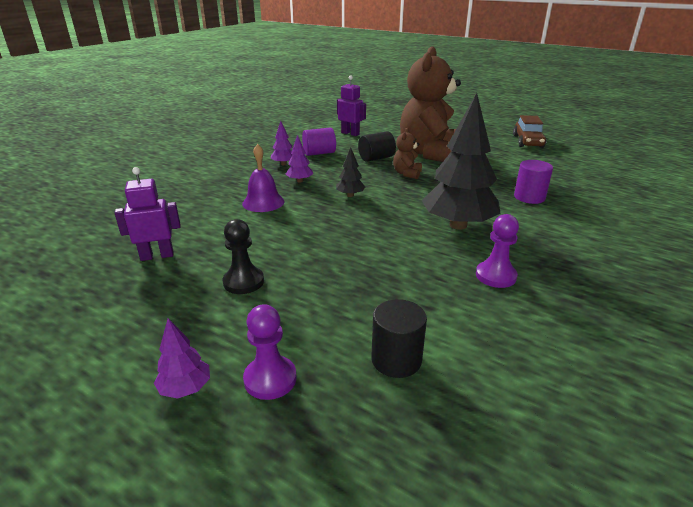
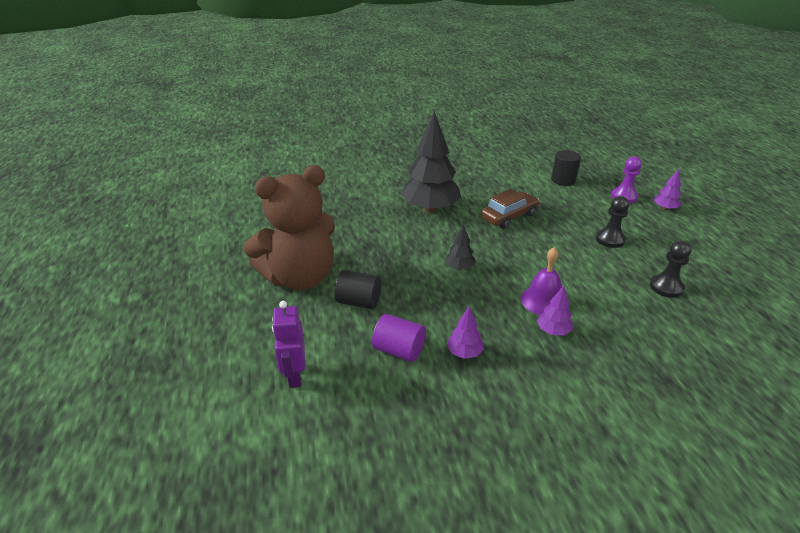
camera: 135 degrees left, 5 degrees up
purple robot [114,167,181,261] -> black pawn [650,240,691,298]
purple tree [286,135,313,183] -> purple tree moved to [537,285,573,335]
brown teddy bear [393,128,422,179] -> none
purple pawn [476,214,519,288] -> none
brown car [513,115,546,148] -> brown car moved to [481,189,539,229]
purple cylinder [514,160,553,204] -> none

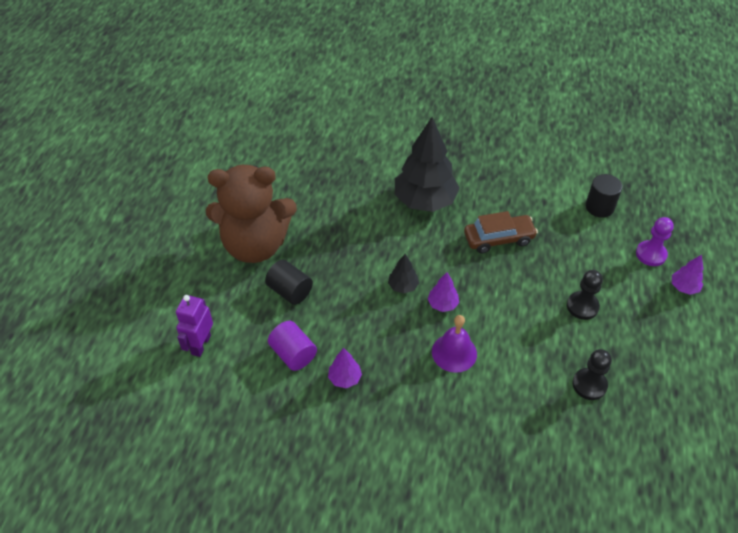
camera: 25 degrees right, 15 degrees up
purple tree [537,285,573,335] -> purple tree moved to [428,272,459,312]

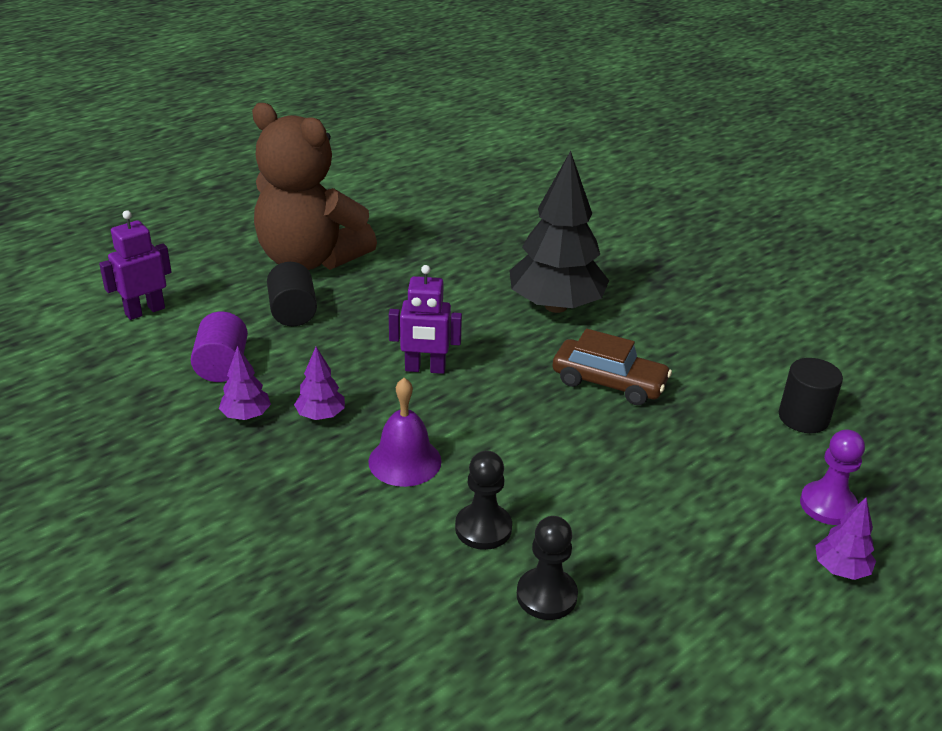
camera: 35 degrees right, 15 degrees down
black tree [388,254,419,293] -> purple robot [389,265,462,374]
purple tree [428,272,459,312] -> purple tree moved to [294,347,345,420]
black pawn [567,270,603,320] -> black pawn moved to [455,451,512,550]

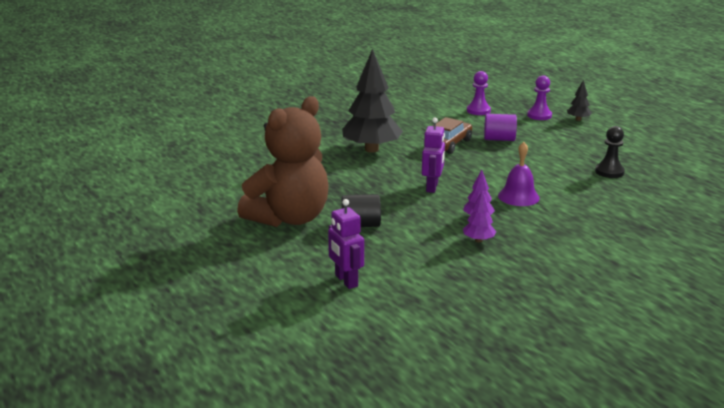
camera: 80 degrees left, 10 degrees down
purple cylinder [191,312,248,382] -> purple cylinder moved to [484,114,517,141]
black pawn [455,451,512,550] -> none
black cylinder [779,358,843,433] -> purple pawn [467,71,491,115]
purple tree [815,498,876,580] -> black tree [567,80,592,121]

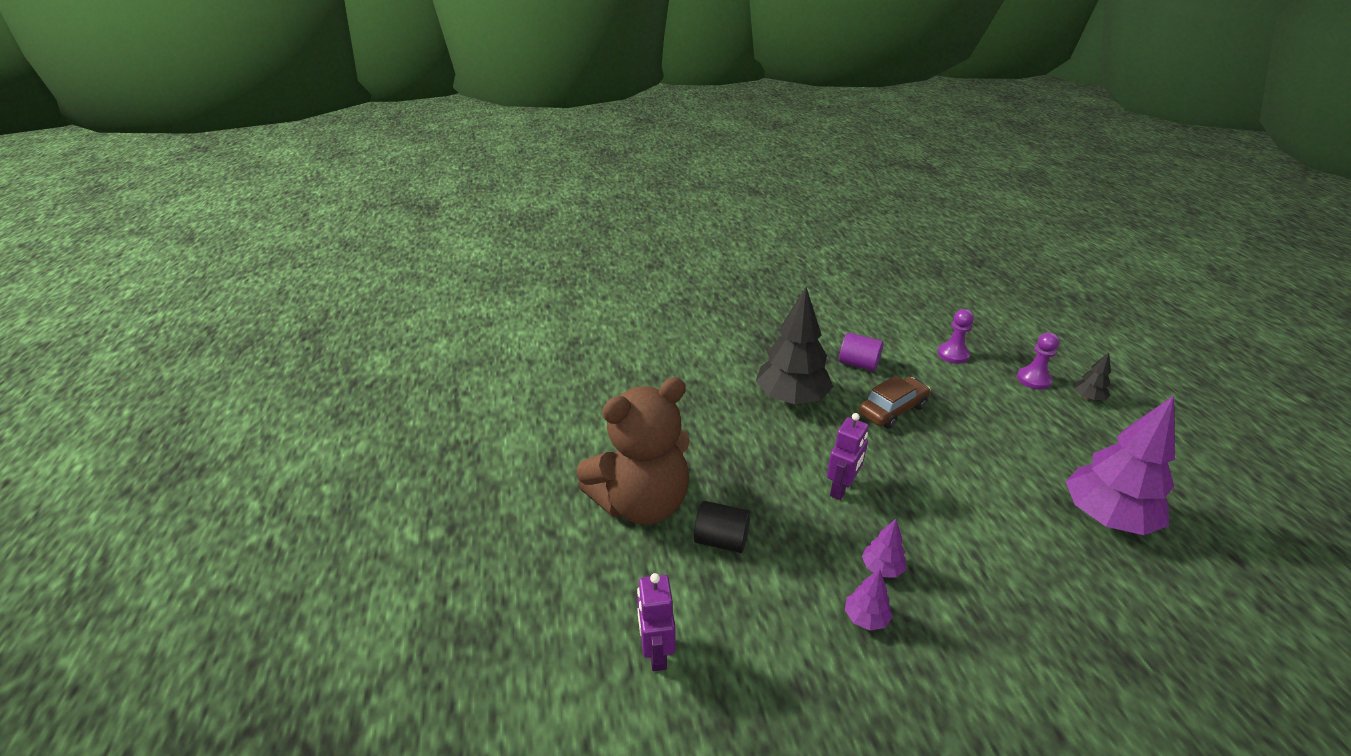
camera: 20 degrees right, 10 degrees up
purple cylinder [484,114,517,141] -> purple cylinder moved to [839,332,883,371]
purple bell [498,142,540,206] -> none
black pawn [595,126,625,178] -> purple tree [1065,396,1175,535]

